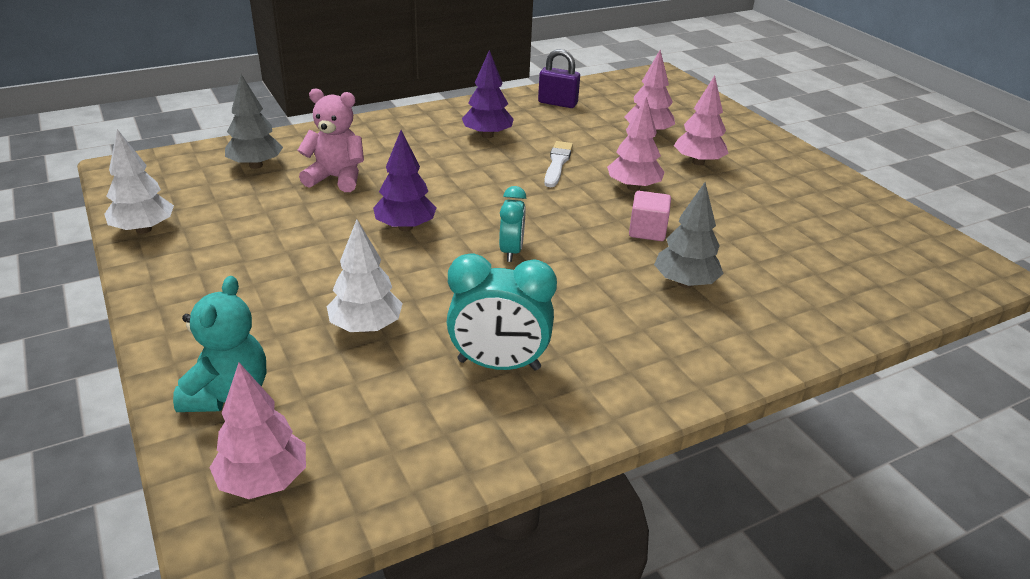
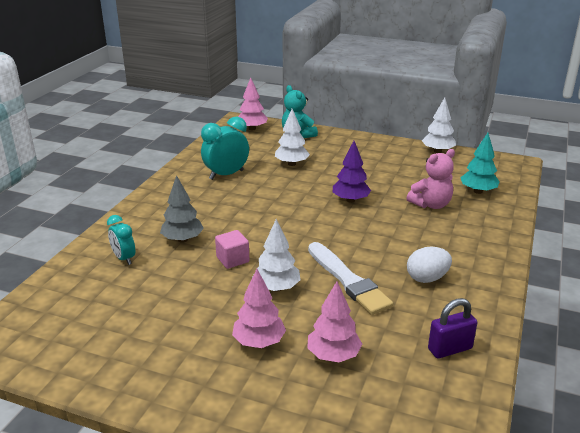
camera: 140 degrees right, 5 degrees down
grey tree [225,74,283,169] -> turquoise tree [460,133,500,194]
purple tree [462,50,514,138] -> white egg [407,247,452,283]
turquoise clock [499,186,526,262] -> turquoise clock moved to [107,215,135,265]
white brush [544,141,573,187] -> white brush [308,242,393,315], size x1.62
pink tree [607,97,665,191] -> white tree [257,219,301,292]

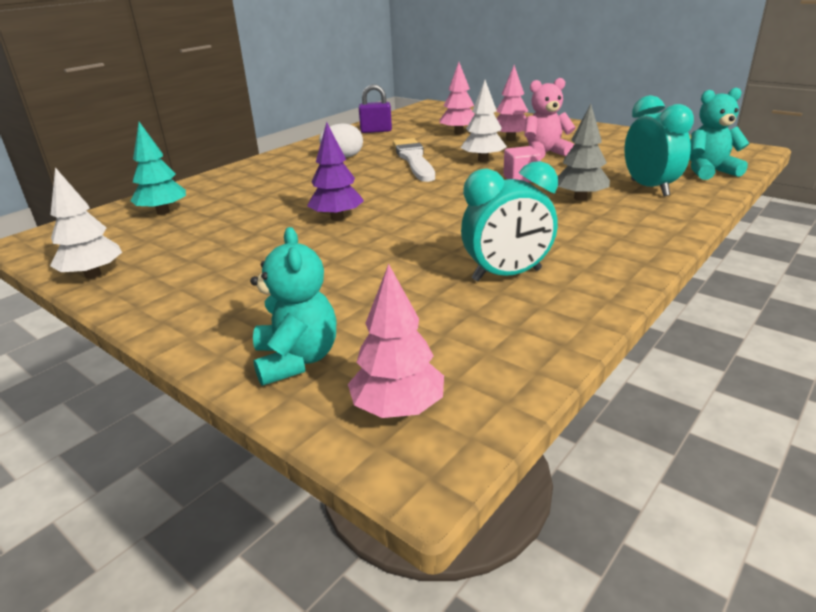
camera: 160 degrees left, 0 degrees up
turquoise clock [107,215,135,265] -> turquoise clock [624,95,694,196], size x1.61
white tree [275,109,310,166] -> none
pink teddy bear [407,149,455,209] -> pink teddy bear moved to [524,78,576,159]
none -> turquoise teddy bear [690,88,749,180]

